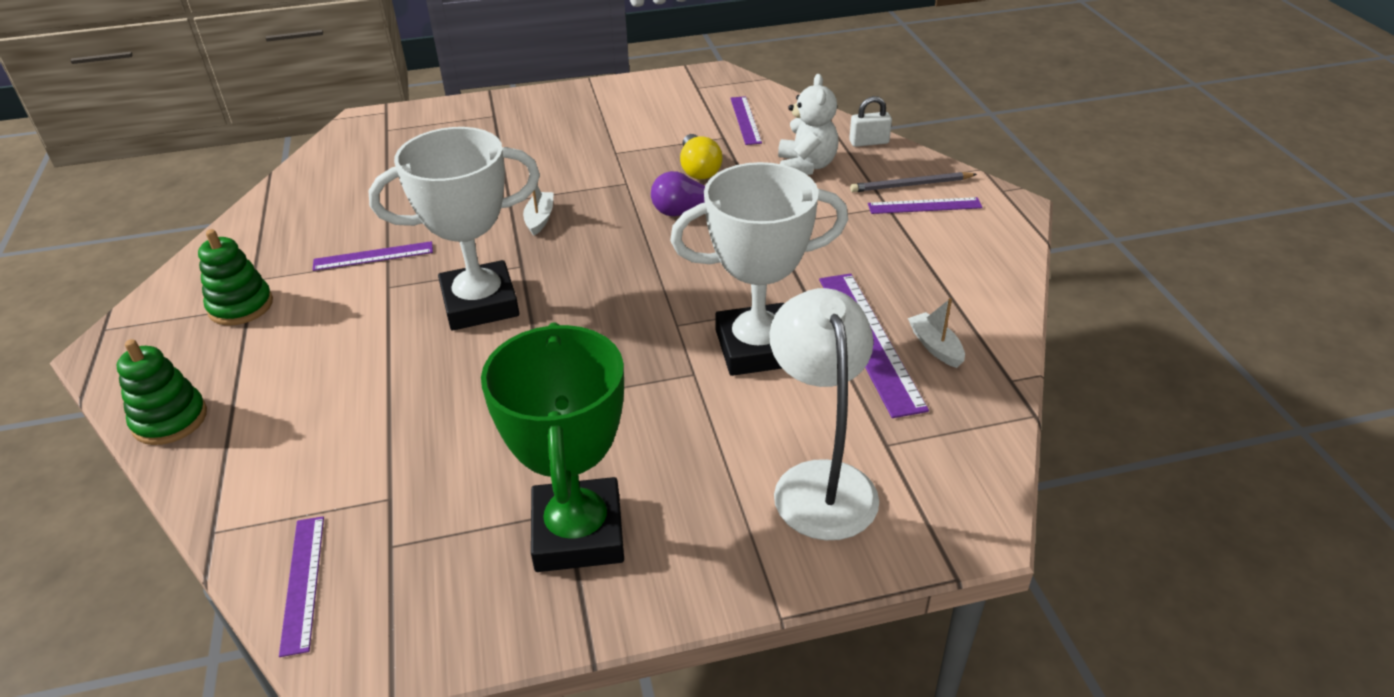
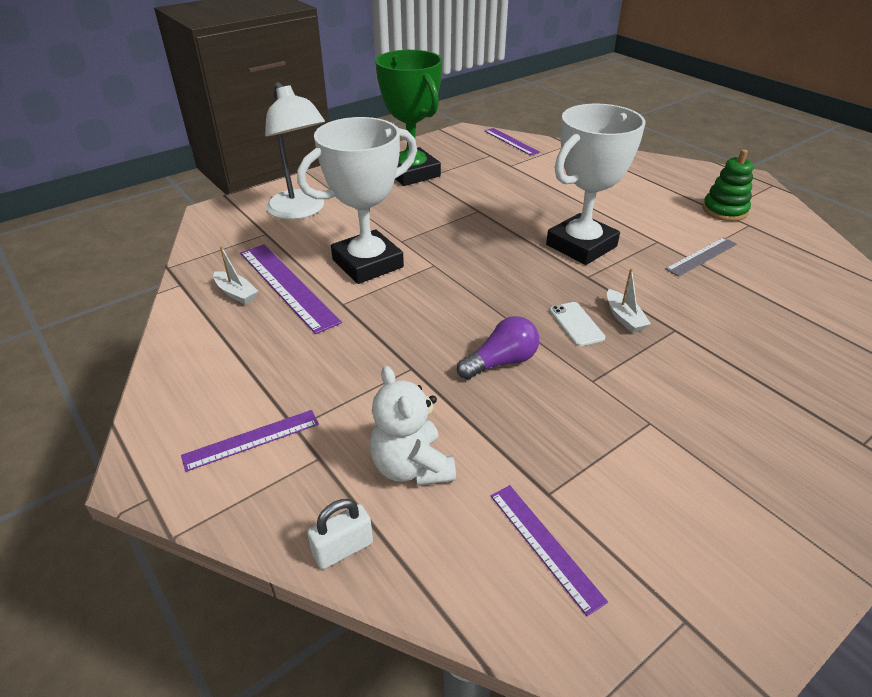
camera: 155 degrees right, 0 degrees up
green stacking toy [116,339,207,445] -> none
purple ruler [313,241,433,271] -> grey ruler [665,237,737,277]
yellow light bulb [680,134,723,179] -> none
grey pencil [850,172,977,192] -> none
none -> white phone [550,302,605,346]

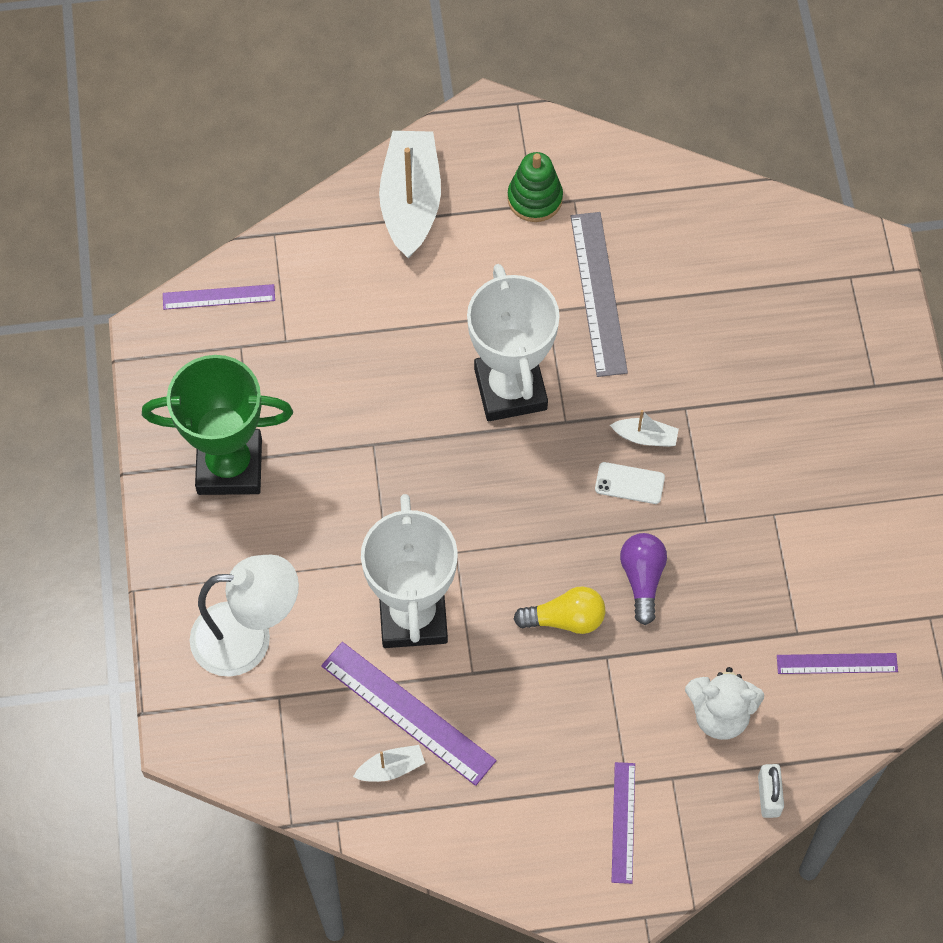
camera: 60 degrees left, 25 degrees up
purple ruler [240,244,342,334] -> purple ruler turned 45 degrees clockwise [321,642,497,786]
grey ruler [665,237,737,277] -> grey ruler [570,212,628,377], size x1.65
none -> white boat [379,131,441,259]
none -> yellow light bulb [514,586,605,634]

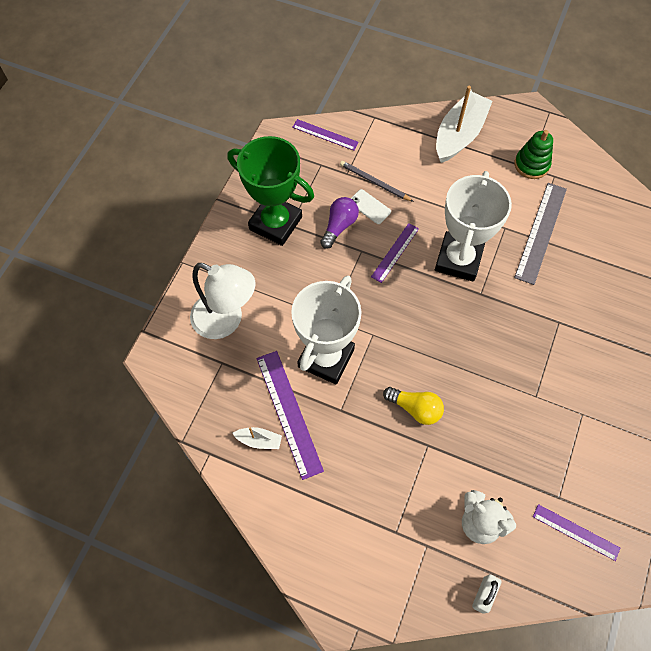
camera: 30 degrees right, 0 degrees up
white phone [595,462,665,504] -> white phone moved to [351,189,391,224]
white boat [610,410,679,447] -> none
purple ruler [612,762,635,884] -> purple ruler moved to [371,223,419,283]
purple light bulb [620,533,667,625] -> purple light bulb moved to [320,197,359,249]
none -> grey pencil [340,161,414,202]

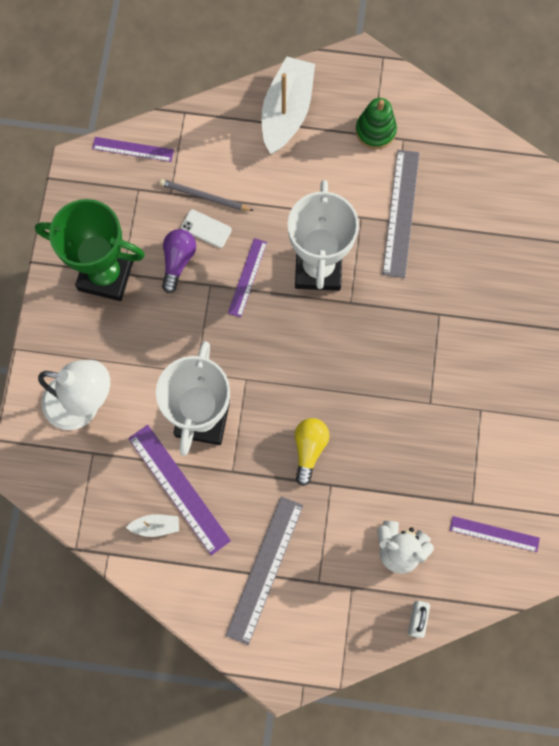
camera: 15 degrees left, 10 degrees up
yellow light bulb [383,387,444,425] -> yellow light bulb turned 90 degrees counterclockwise [295,418,330,486]
none -> grey ruler [225,496,303,645]

